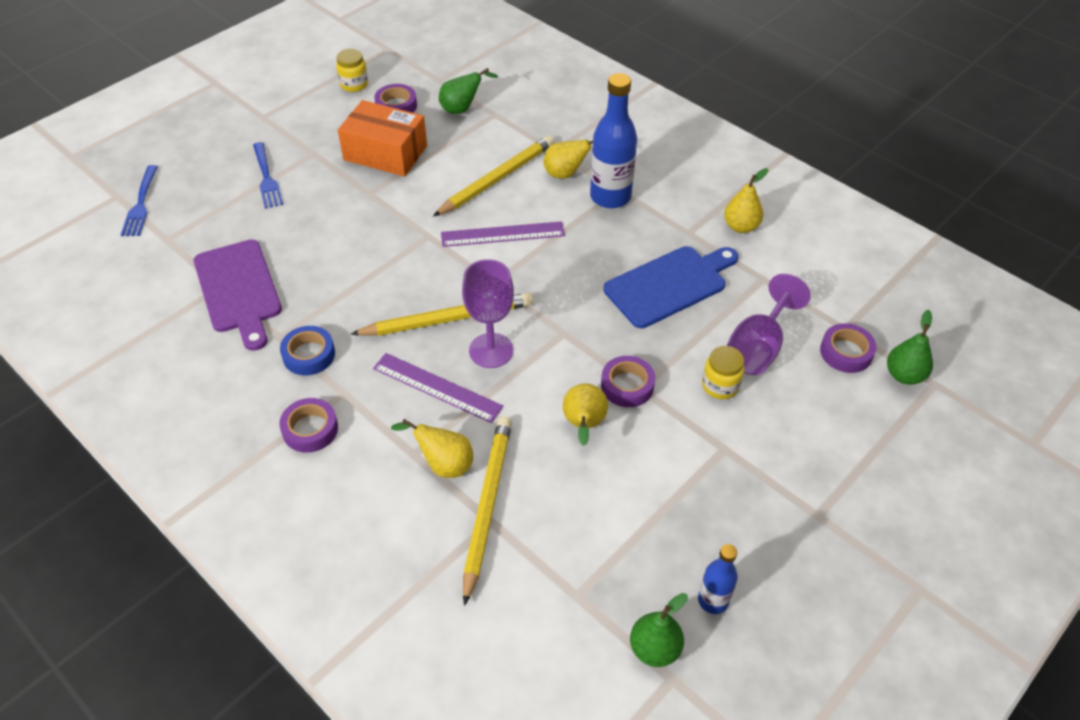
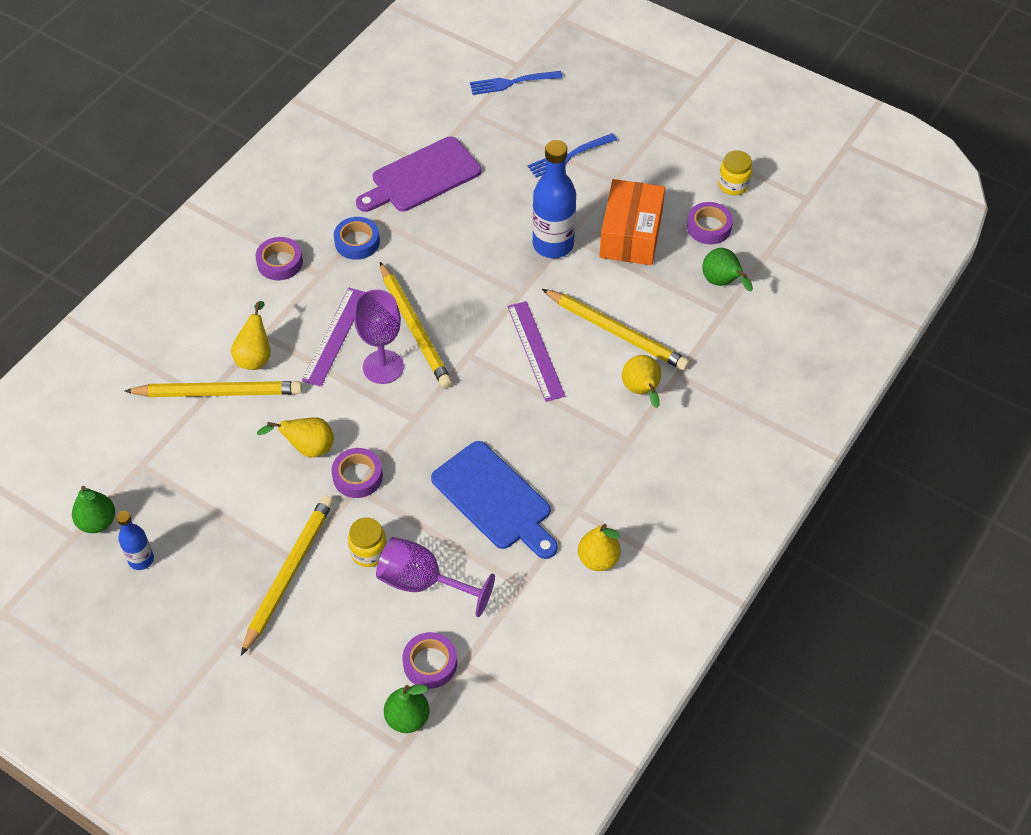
camera: 80 degrees right, 5 degrees up
blue bottle [590,73,637,208] -> blue bottle moved to [532,140,576,258]
none -> yellow pencil [241,495,334,655]

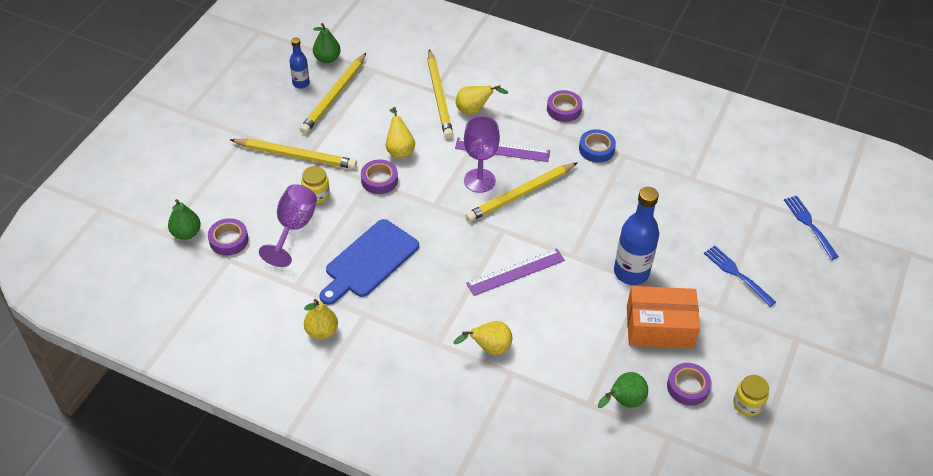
camera: 80 degrees right, 5 degrees down
purple cutting board [356,136,481,212] -> none
yellow pencil [542,289,690,370] -> yellow pencil moved to [300,53,366,134]

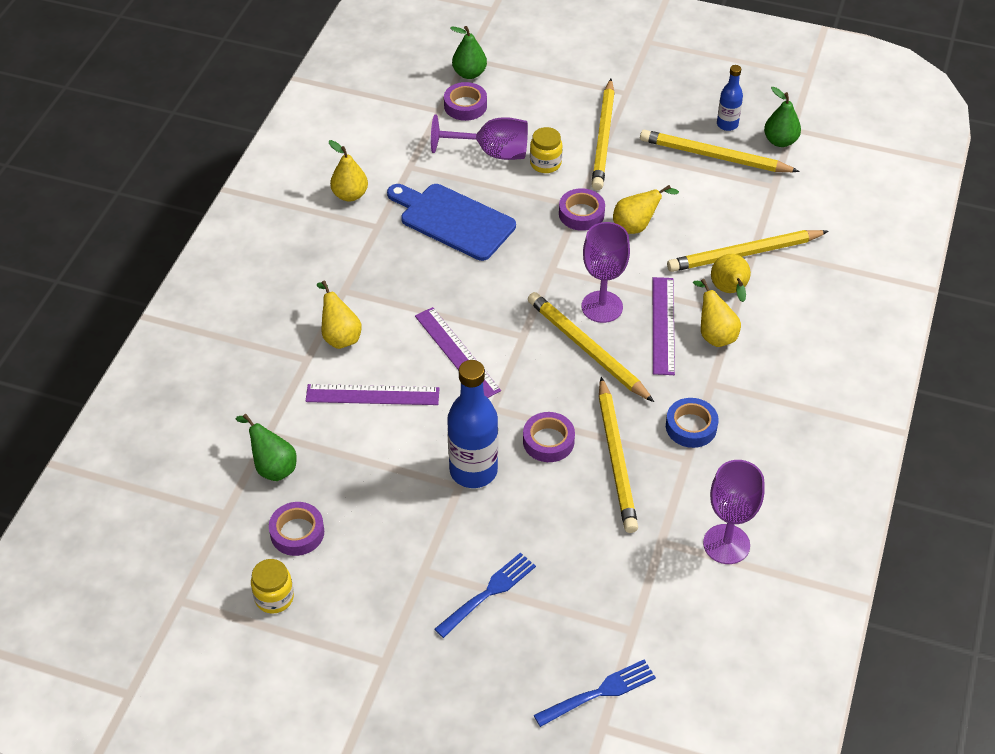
camera: 85 degrees right, 0 degrees up
purple tape [547,90,582,122] -> purple tape moved to [523,412,575,462]
orange box [627,286,700,349] -> none
none -> purple ruler [306,384,440,405]
none -> yellow pencil [599,377,638,533]
none -> yellow pear [693,279,741,347]
none -> purple goblet [703,460,765,564]

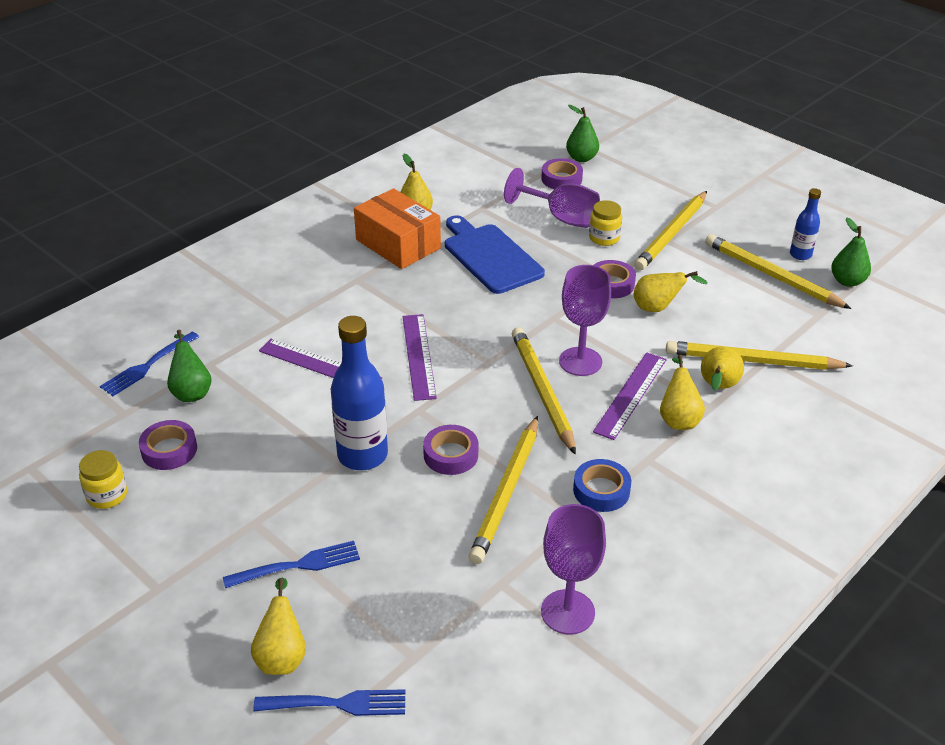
camera: 25 degrees right, 10 degrees down
yellow pear [317,281,362,349] -> yellow pear moved to [251,578,306,675]
none -> blue fork [100,332,199,396]
none -> orange box [354,188,441,269]

